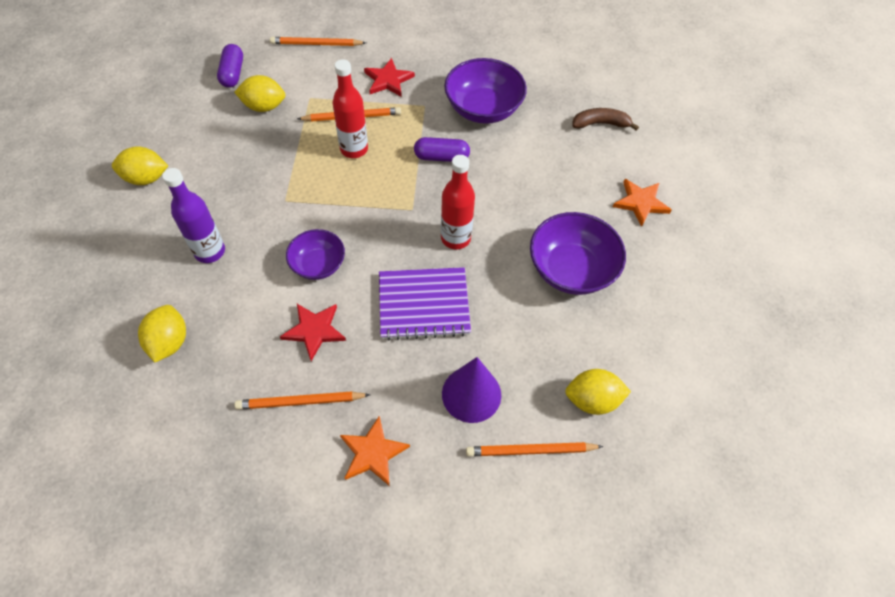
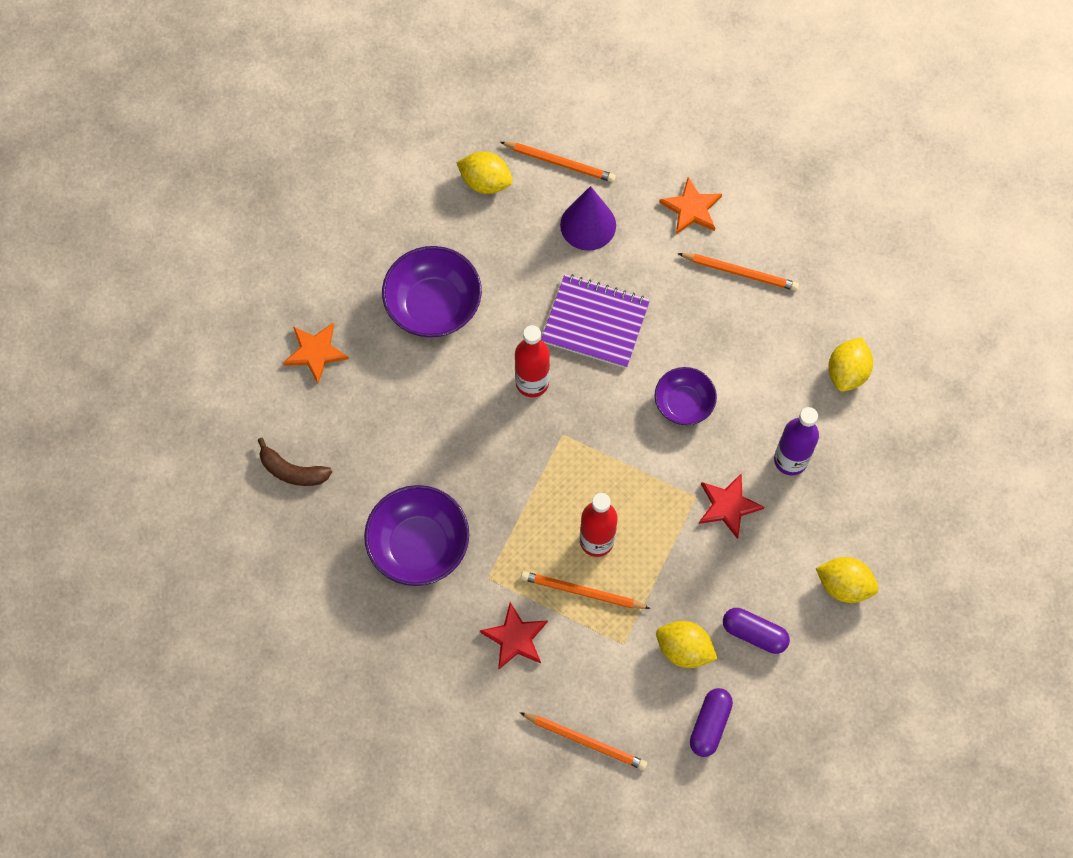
camera: 155 degrees left, 10 degrees up
red star [280,304,346,361] -> red star moved to [699,473,764,539]
purple capsule [414,137,470,162] -> purple capsule moved to [723,608,790,654]

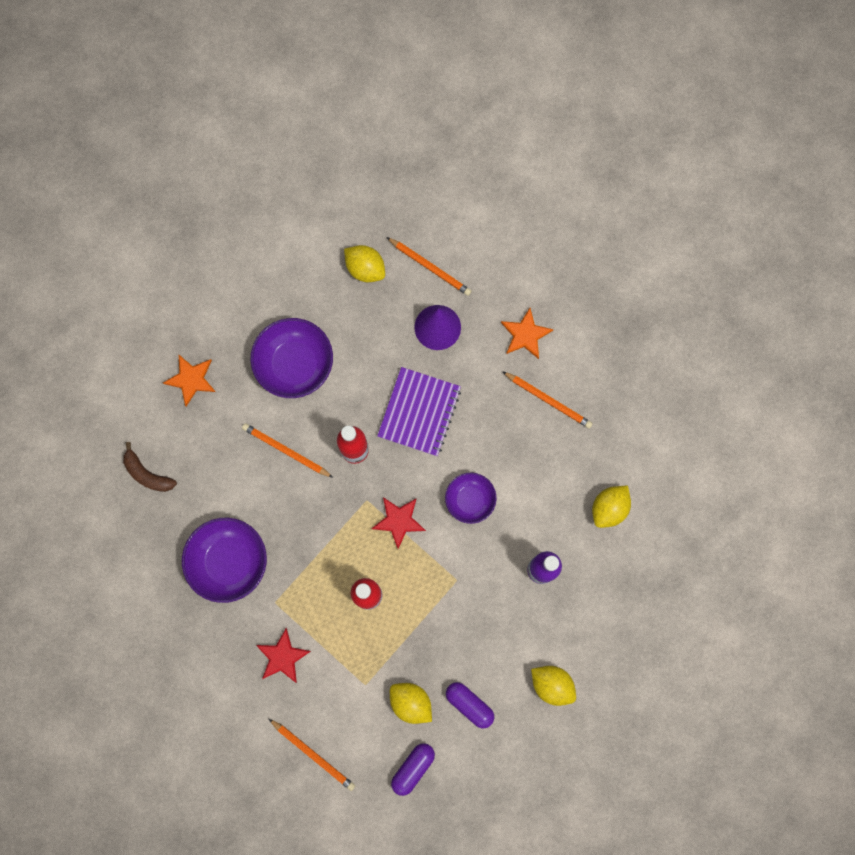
camera: 15 degrees right, 10 degrees up
orange pencil [521,571,651,609] -> orange pencil moved to [242,423,333,478]
purple notebook [541,274,650,368] -> purple notebook turned 75 degrees clockwise [377,367,461,456]
red star [699,473,764,539] -> red star moved to [371,497,426,549]

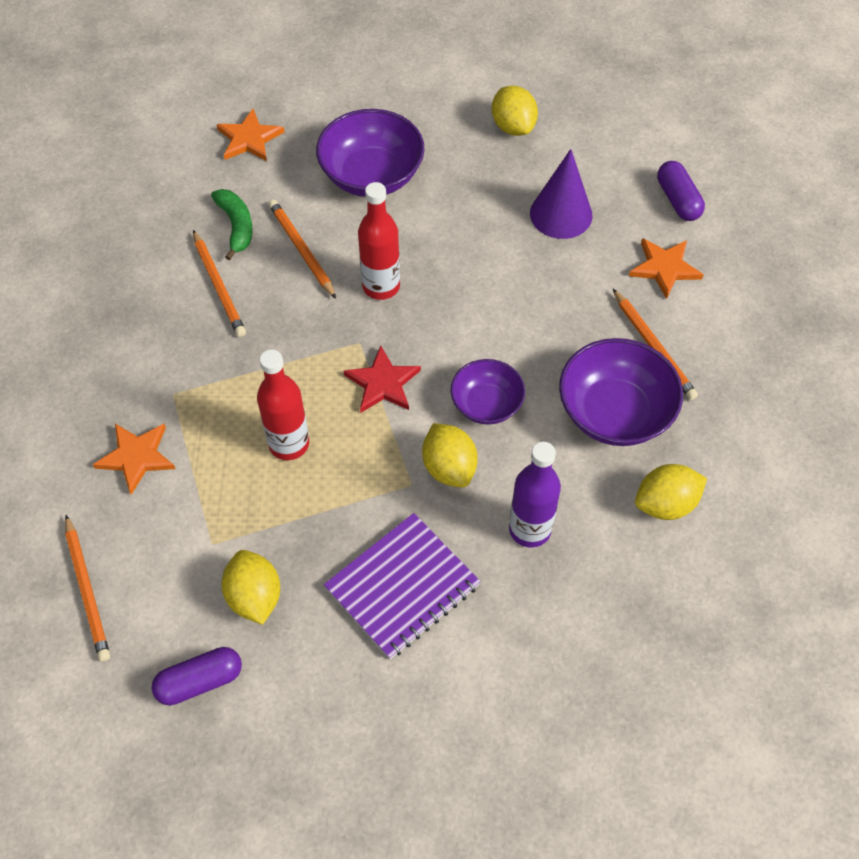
camera: 30 degrees right, 20 degrees down
brown banana [123,442,177,492] -> none
purple bowl [182,518,267,603] -> purple bowl moved to [559,338,683,446]
red star [256,628,311,683] -> orange star [93,424,175,495]
purple notebook [377,367,461,456] -> purple notebook moved to [324,513,480,659]
orange pencil [387,237,472,296] -> orange pencil moved to [193,230,246,337]
purple capsule [446,682,494,729] -> purple capsule moved to [657,161,705,221]
yellow lemon [531,666,576,706] -> yellow lemon moved to [422,423,478,487]
none -> green banana [211,189,253,261]

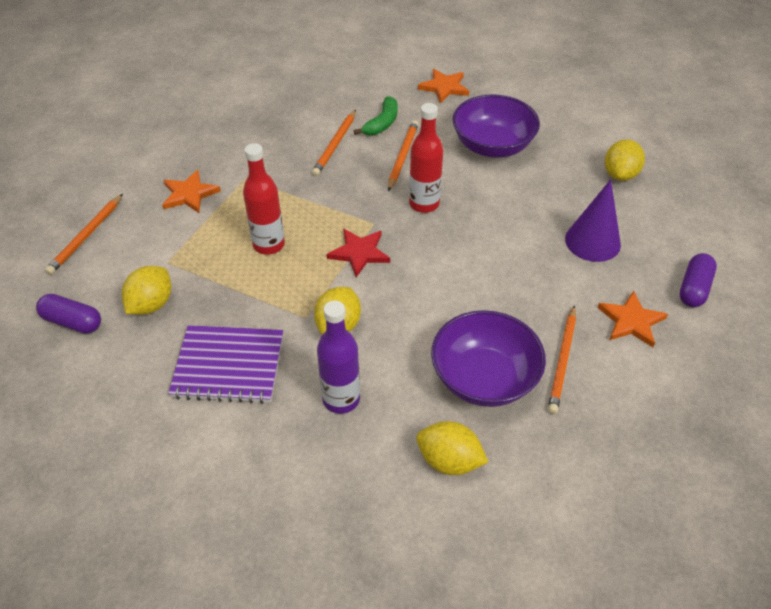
camera: 45 degrees right, 10 degrees down
purple bowl [451,359,525,425] -> none

